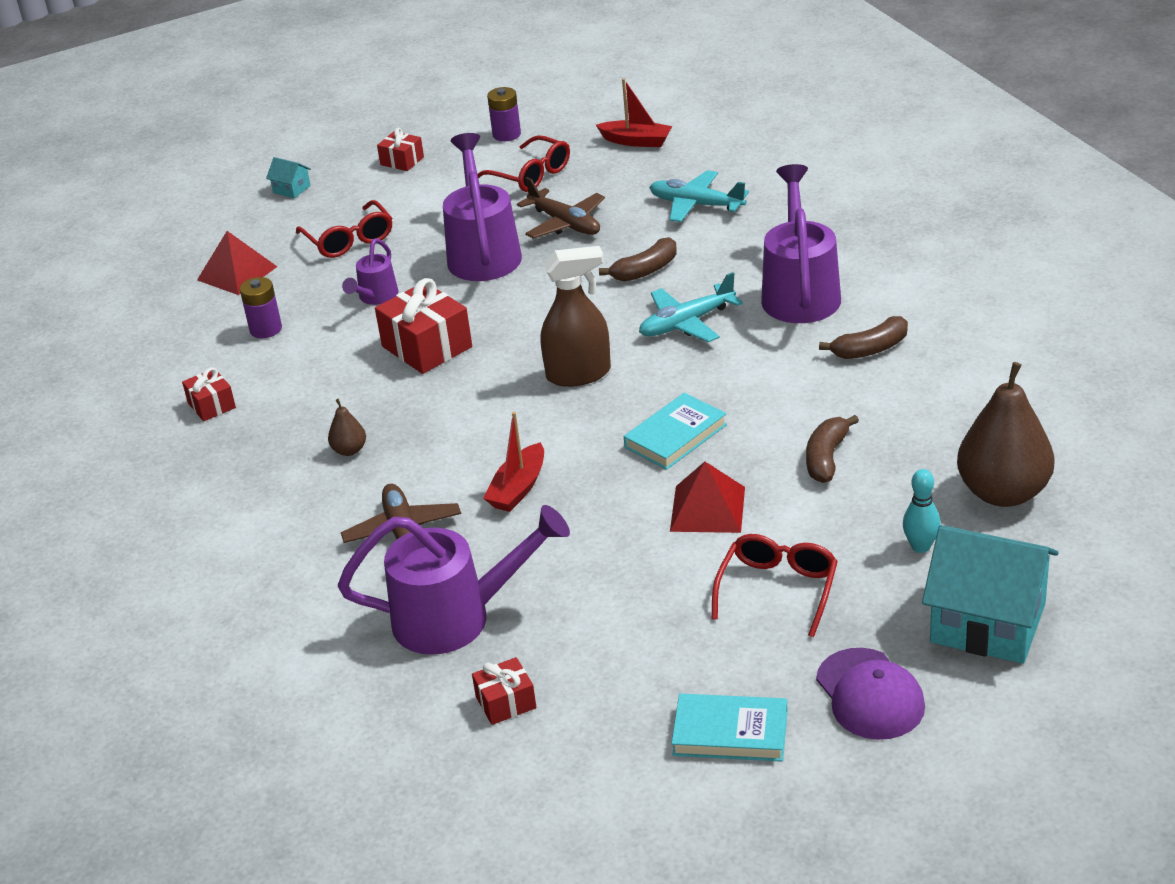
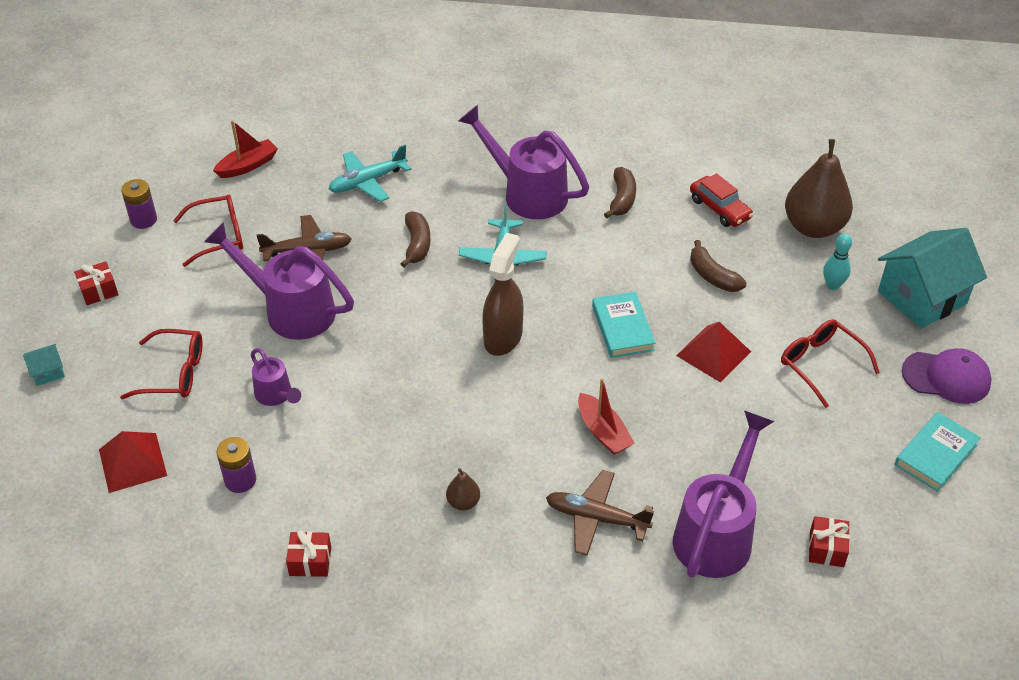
camera: 60 degrees left, 10 degrees up
red gift [375,278,472,374] -> none
none -> red car [690,173,753,227]

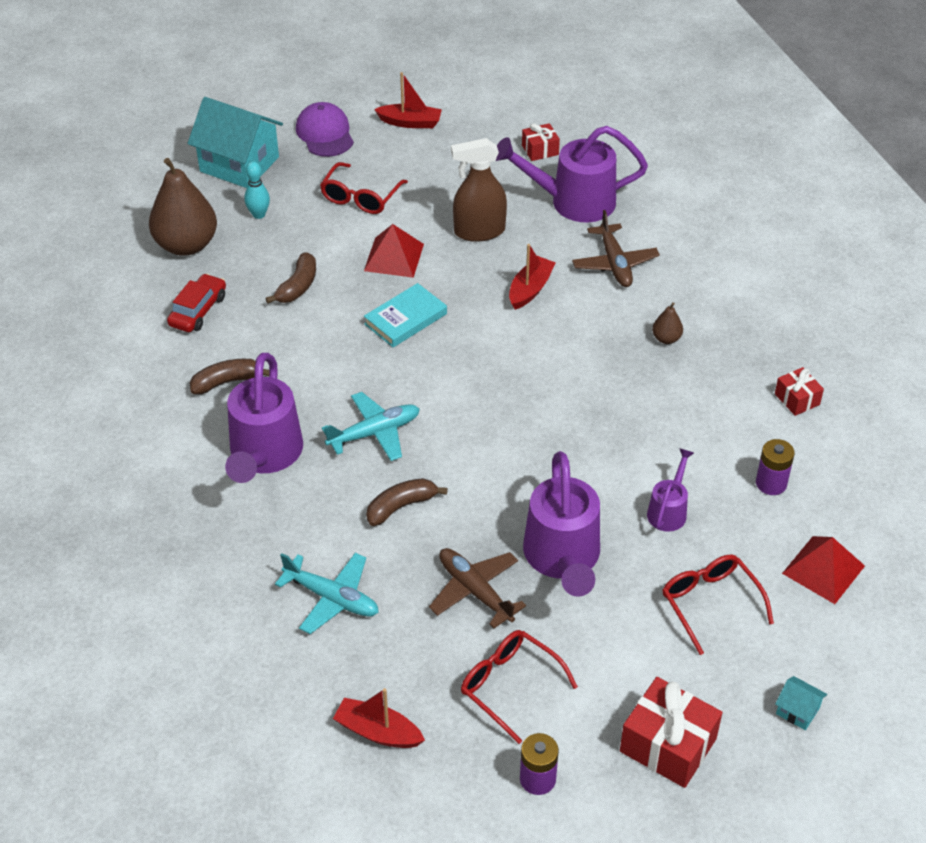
camera: 120 degrees left, 0 degrees up
red gift [74,261,119,305] -> red gift [620,677,723,788], size x1.80
brown spray bottle [482,233,524,356] -> brown spray bottle moved to [451,138,507,242]
turquoise book [895,412,981,492] -> red boat [374,72,442,128]

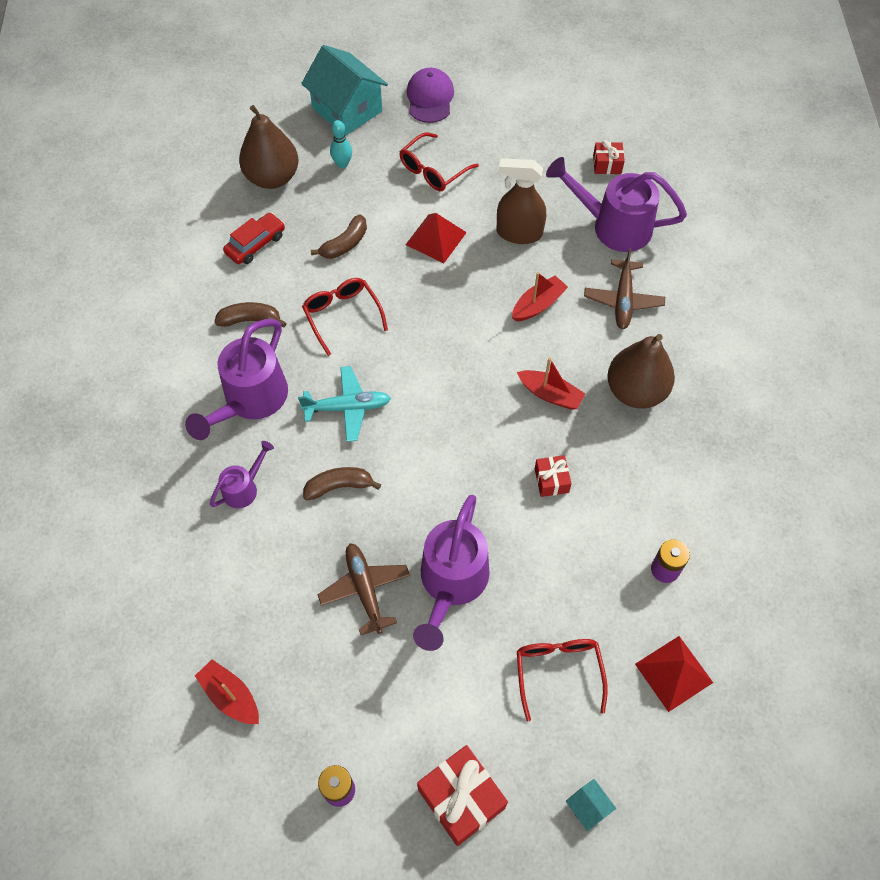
camera: 20 degrees right, 15 degrees up
turquoise plane [275,553,379,634] -> none
turquoise book [364,283,447,347] -> none
red boat [374,72,442,128] -> red boat moved to [517,357,586,410]
red glasses [461,630,578,744] -> red glasses moved to [302,278,388,356]
purple watering can [647,448,694,532] -> purple watering can moved to [210,441,274,508]
brown pear [652,302,683,344] -> brown pear [607,334,675,409], size x2.30
red gift [775,367,824,416] -> red gift moved to [535,455,572,497]

